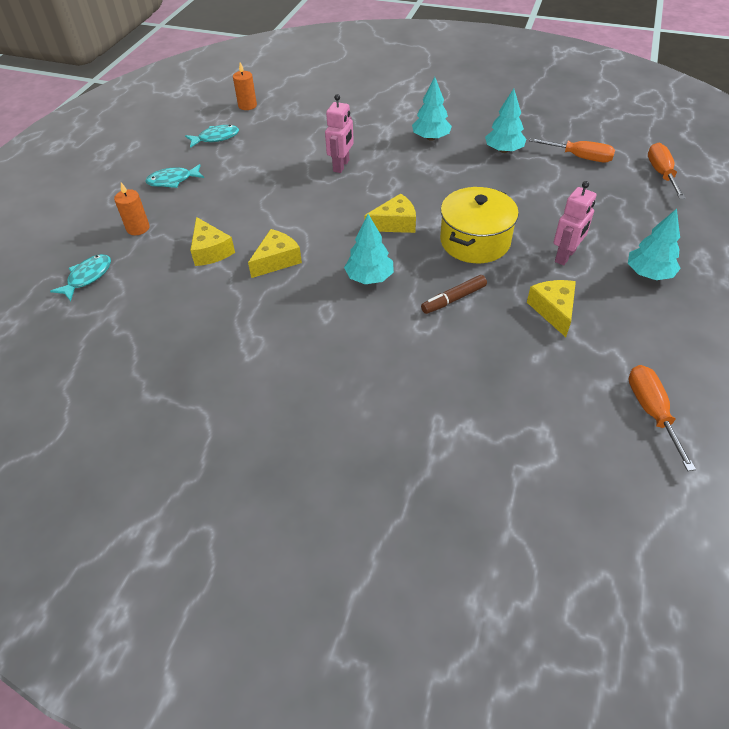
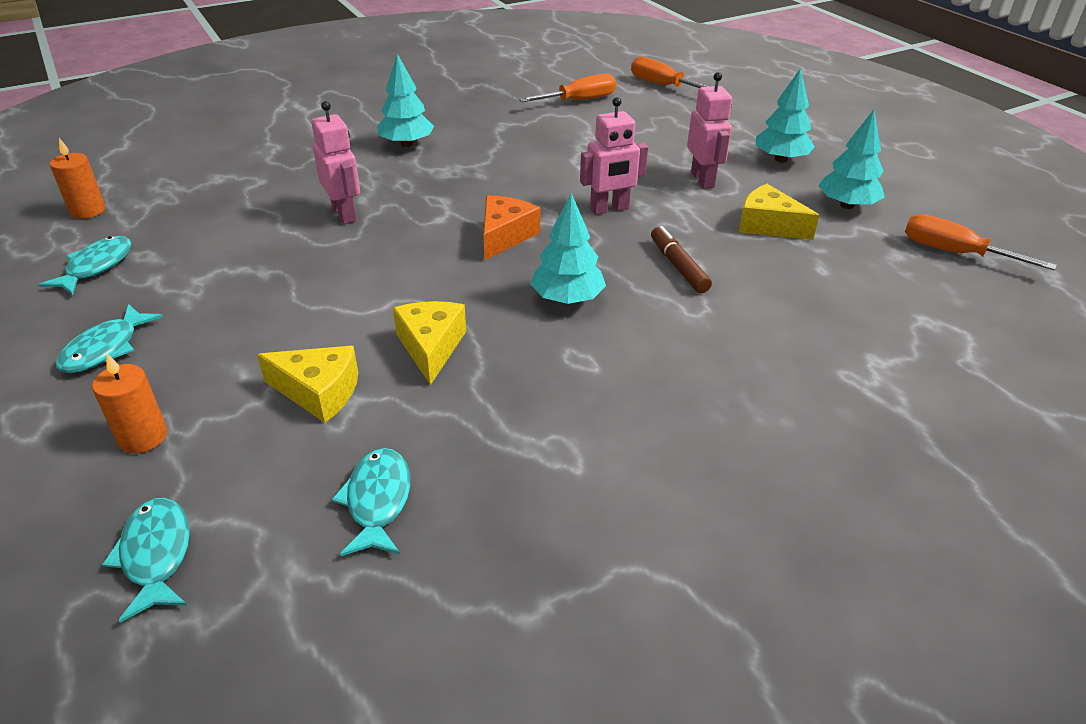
camera: 50 degrees left, 10 degrees down
yellow cheese [364,193,416,233] -> orange cheese [483,195,540,260]
brown marker [421,275,487,314] -> brown marker turned 150 degrees clockwise [651,226,712,293]
yellow pot [440,187,519,263] -> pink robot [580,97,648,215]
turquoise tree [485,89,526,153] -> turquoise tree moved to [819,110,885,209]
none -> turquoise fish [332,448,410,556]

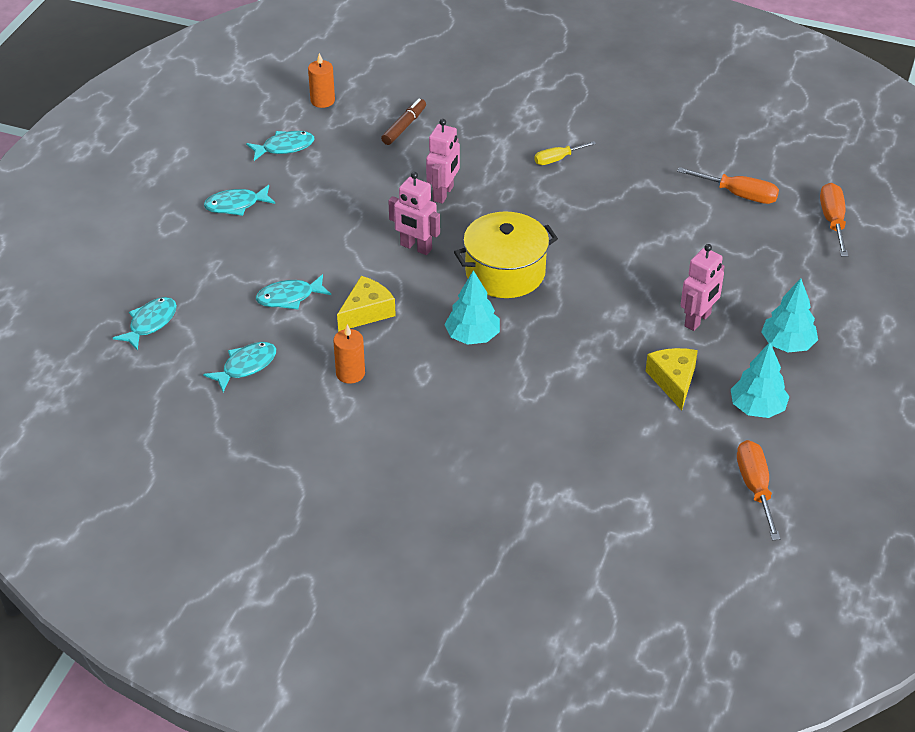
camera: 50 degrees right, 5 degrees up
orange candle [92,353,167,453] -> orange candle moved to [333,324,365,384]
yellow cheese [257,346,358,423] -> turquoise fish [256,274,331,309]
turquoise tree [377,54,434,147] -> yellow screwdriver [534,141,596,165]
orange cheese [483,195,540,260] -> yellow pot [454,211,558,298]
pink robot [580,97,648,215] -> pink robot moved to [388,172,440,255]
brown marker [651,226,712,293] -> brown marker moved to [381,99,426,145]

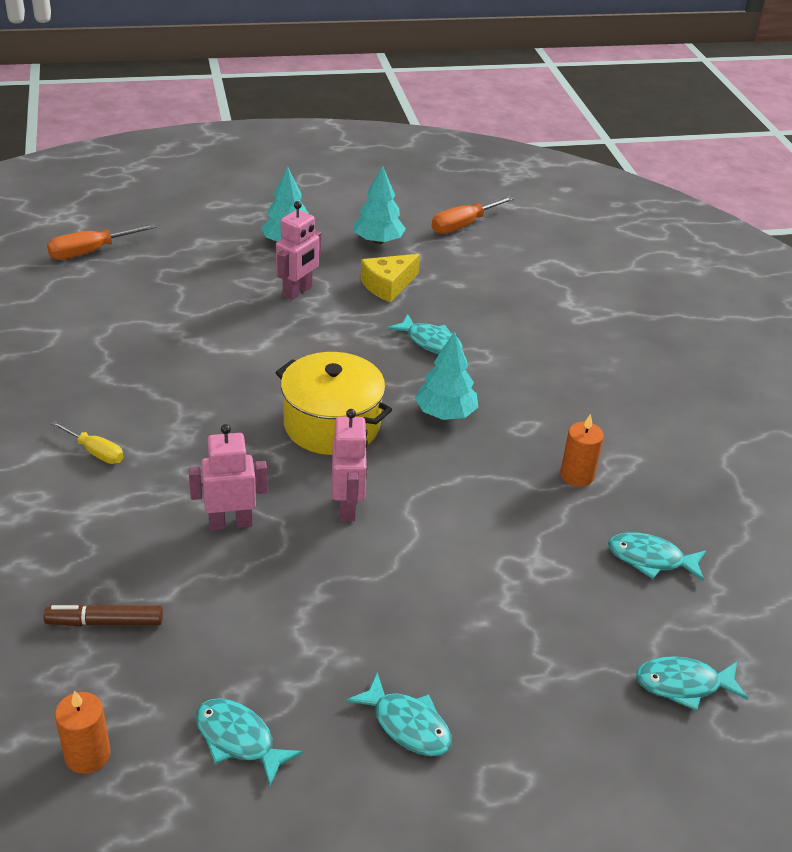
camera: 125 degrees left, 5 degrees down
turquoise fish [256,274,331,309] -> turquoise fish moved to [387,314,463,354]
yellow cheese [337,276,396,332] -> none
orange screwdriver [677,167,779,204] -> none
pink robot [681,244,725,331] -> pink robot turned 120 degrees clockwise [276,201,321,300]

